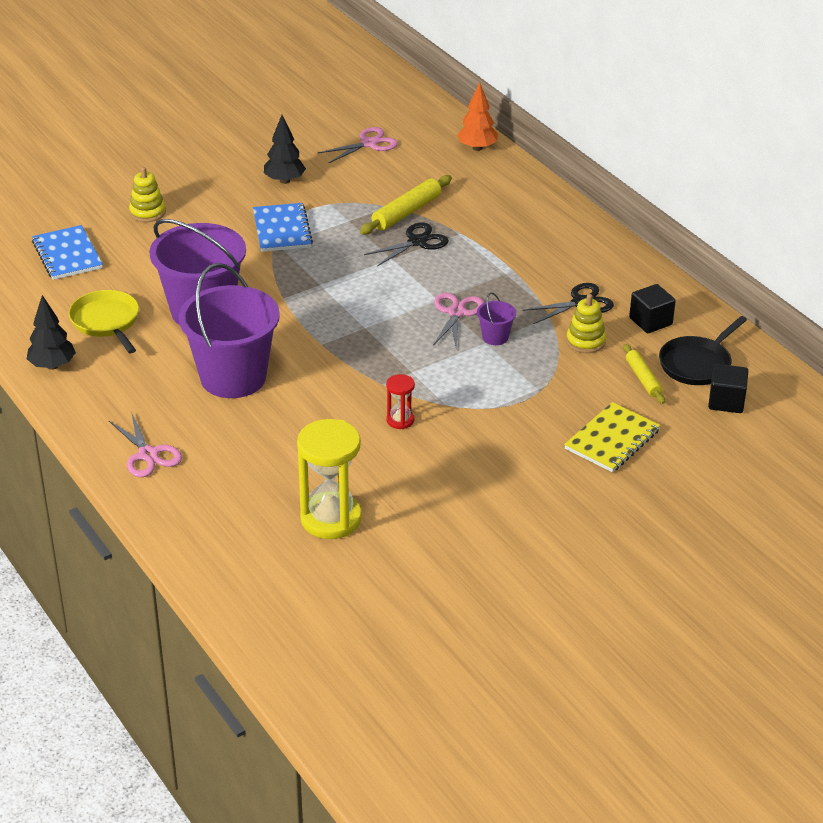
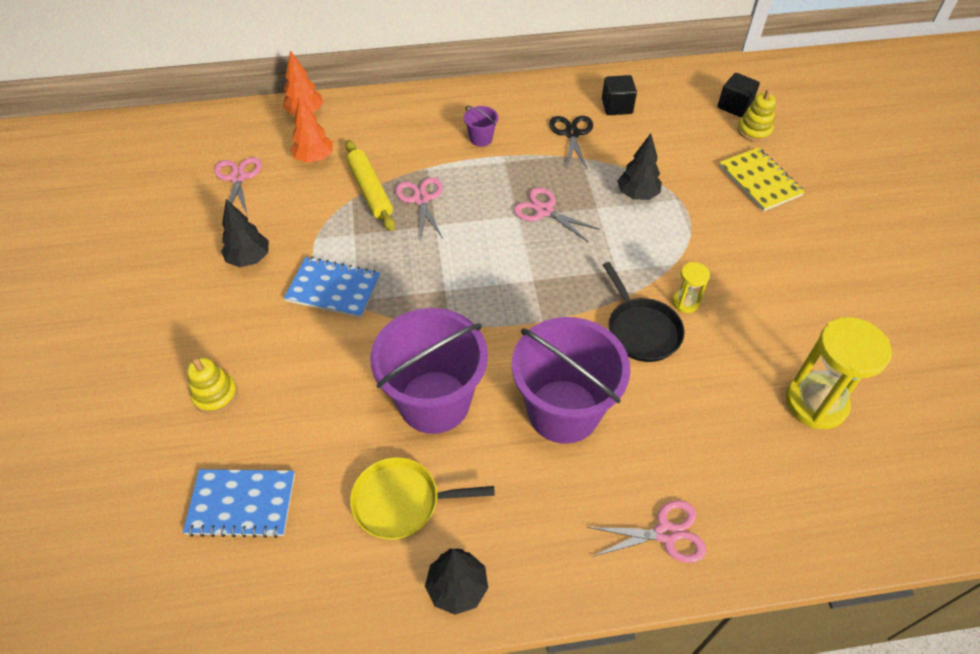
camera: 65 degrees left, 15 degrees up
black scissors [364,222,449,266] -> pink scissors [396,177,443,238]
red hourglass [386,374,415,429] -> yellow hourglass [672,262,710,313]
purple bucket [477,292,516,345] -> purple bucket moved to [464,106,498,147]
yellow stacking toy [566,294,606,353] -> yellow stacking toy moved to [738,89,776,142]
yellow rolling pin [623,344,665,404] -> none
black pan [659,316,747,385] -> black pan moved to [603,262,684,362]
none -> orange tree [290,96,333,163]
none -> black tree [617,133,662,200]

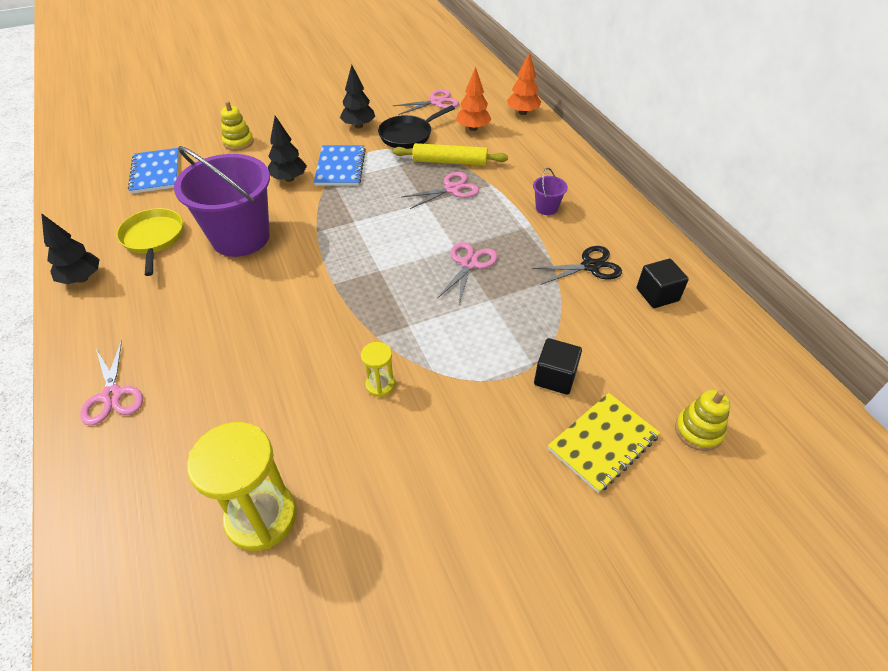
camera: 75 degrees right, 5 degrees down
yellow rolling pin [345,140,395,231] -> yellow rolling pin turned 45 degrees clockwise [393,143,508,166]
purple bucket [512,317,630,444] -> none
black pan [603,262,684,362] -> black pan moved to [378,105,455,149]
black tree [617,133,662,200] -> black tree moved to [268,116,307,182]
black cube [717,73,760,117] -> black cube moved to [534,338,582,395]

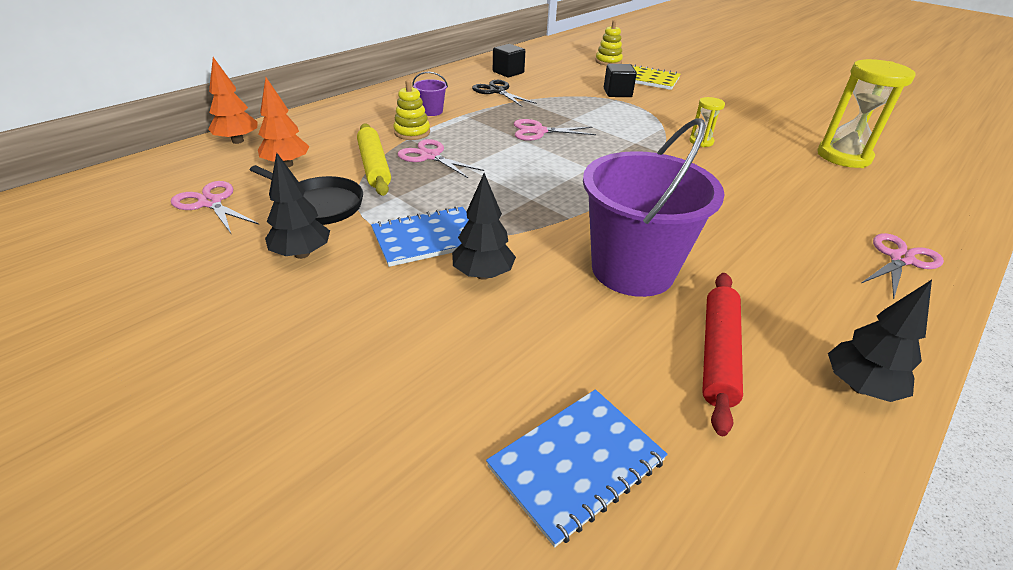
camera: 115 degrees left, 10 degrees down
yellow pan [116,208,183,276] -> red rolling pin [702,273,743,436]
yellow stacking toy [221,101,254,151] -> yellow stacking toy moved to [393,80,430,140]

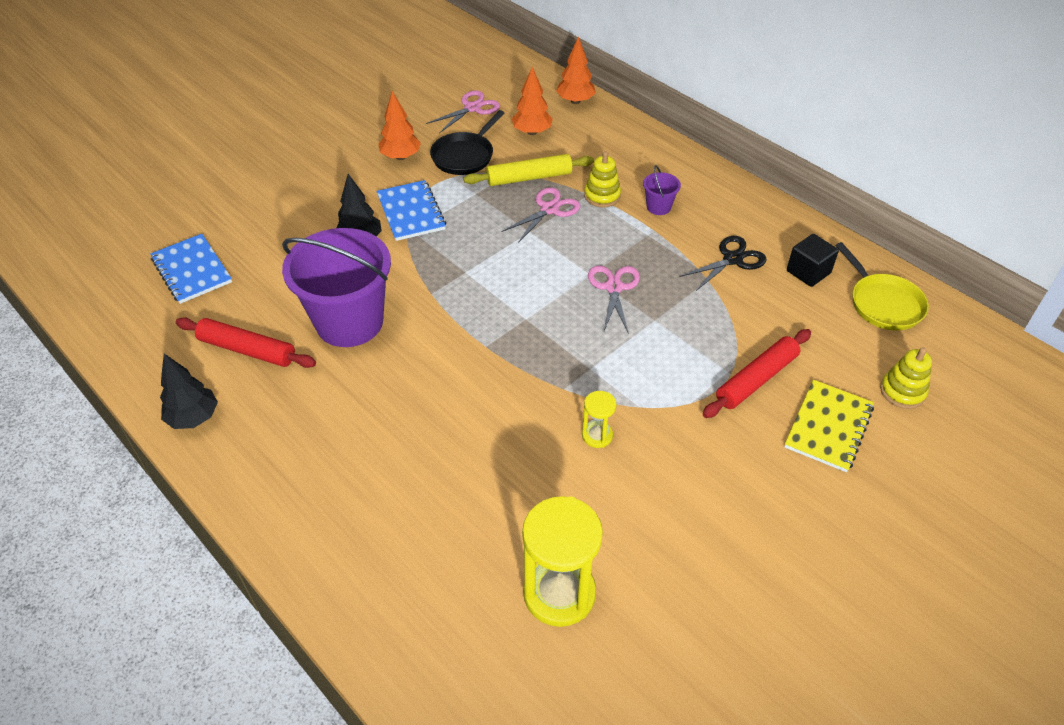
camera: 95 degrees right, 10 degrees up
black tree [265,152,330,259] -> orange tree [379,91,421,160]
black cube [604,64,637,97] -> red rolling pin [703,329,811,418]
pink scissors [862,233,944,300] -> none
none -> yellow pan [835,242,929,331]

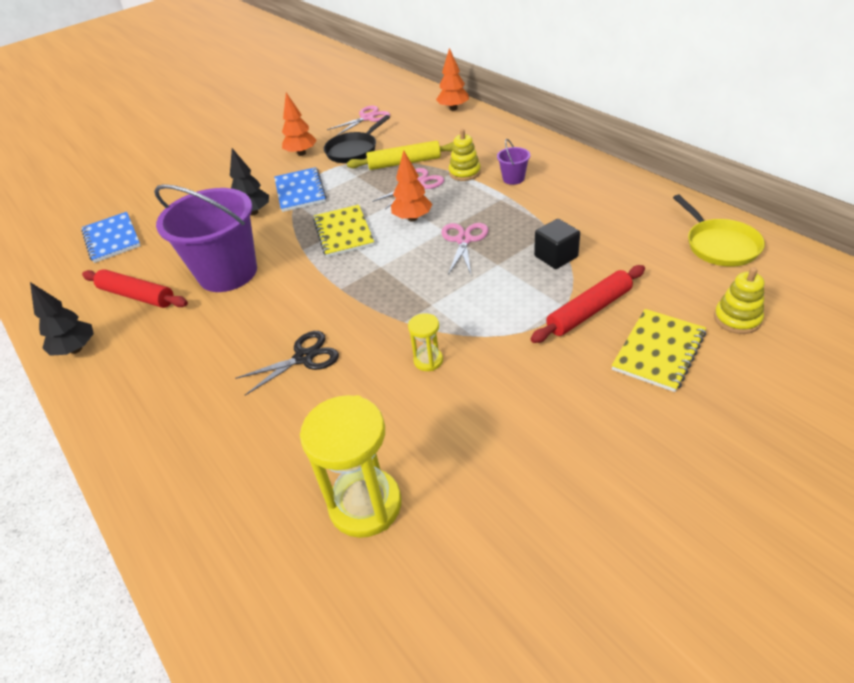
camera: 10 degrees right, 5 degrees down
orange tree [512,67,553,135] -> orange tree moved to [391,150,432,221]
black scissors [680,236,767,291] -> black scissors moved to [235,331,339,395]
black cube [787,234,839,287] -> black cube moved to [534,219,580,269]
none -> yellow notebook [313,205,374,257]

